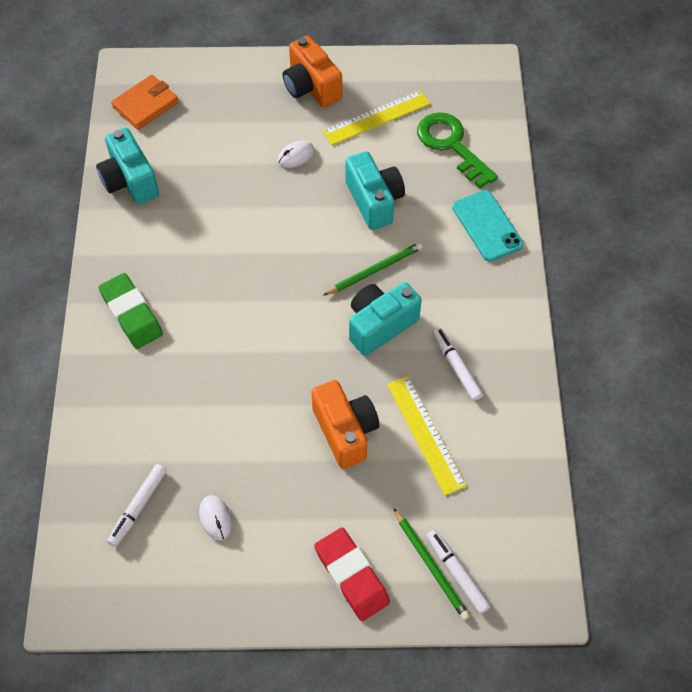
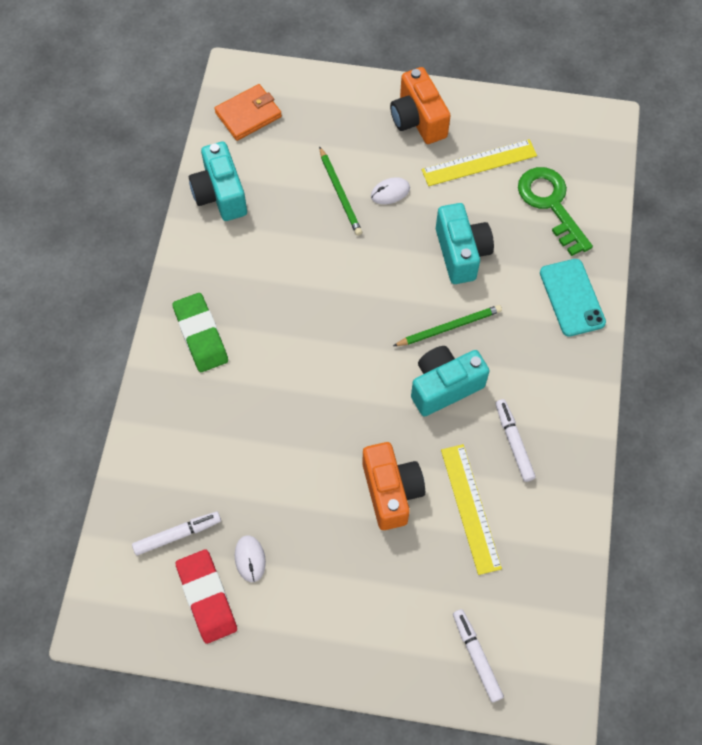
camera: 10 degrees right, 5 degrees up
white marker [107,464,167,547] -> white marker turned 150 degrees counterclockwise [132,512,221,555]
red eraser [314,527,390,621] -> red eraser moved to [176,549,237,644]
green pencil [393,508,470,620] -> green pencil moved to [319,146,362,236]

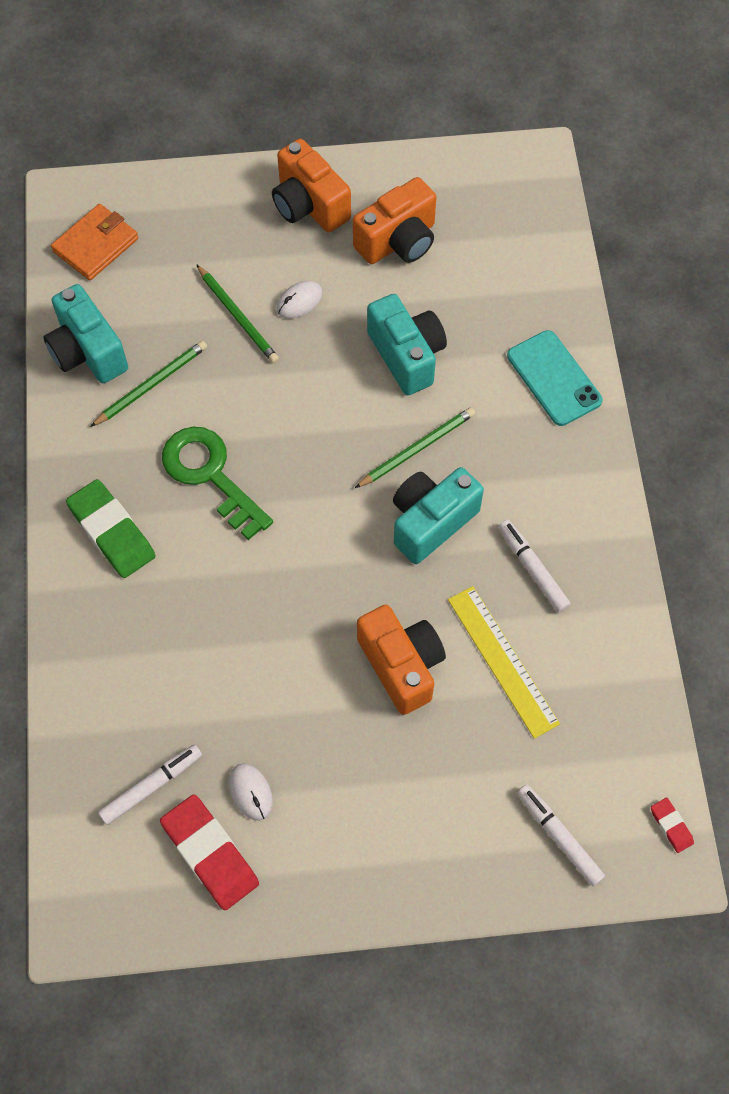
camera: 15 degrees left, 0 degrees up
yellow ruler [422,139,537,186] -> orange camera [353,177,436,264]
green key [518,167,593,256] -> green key moved to [162,427,273,540]
none -> green pencil [90,341,207,427]
none -> red eraser [651,798,694,853]

